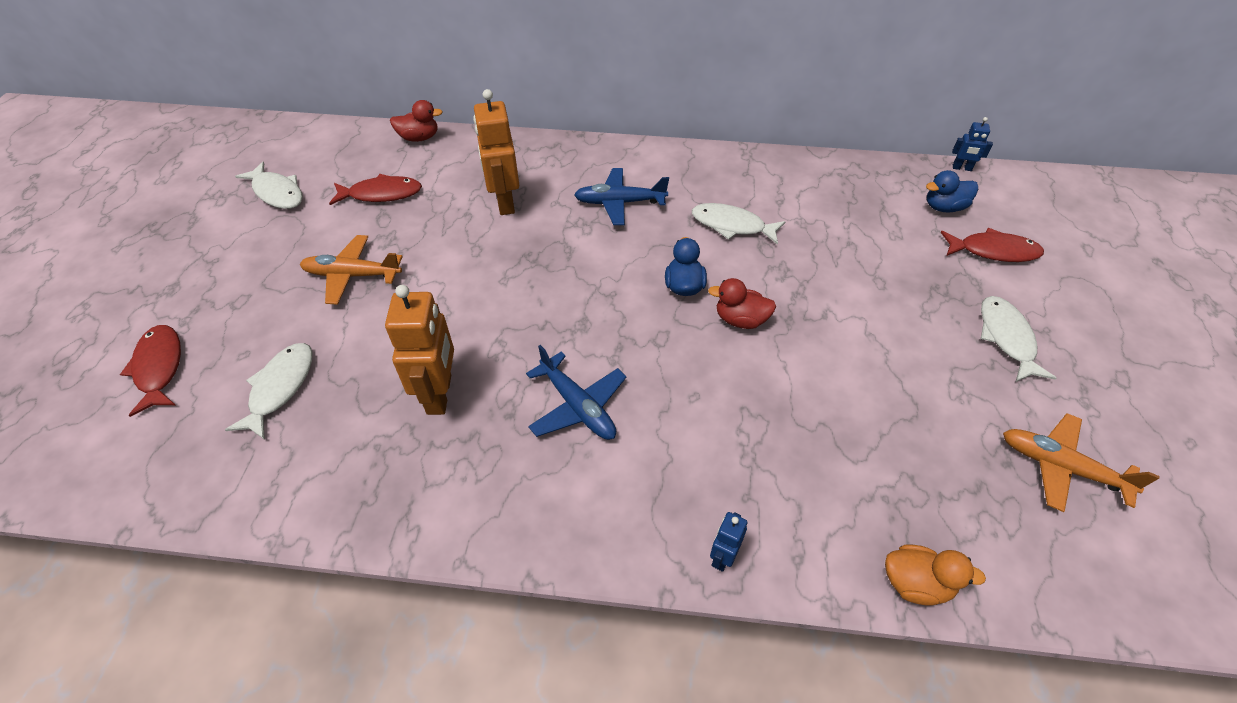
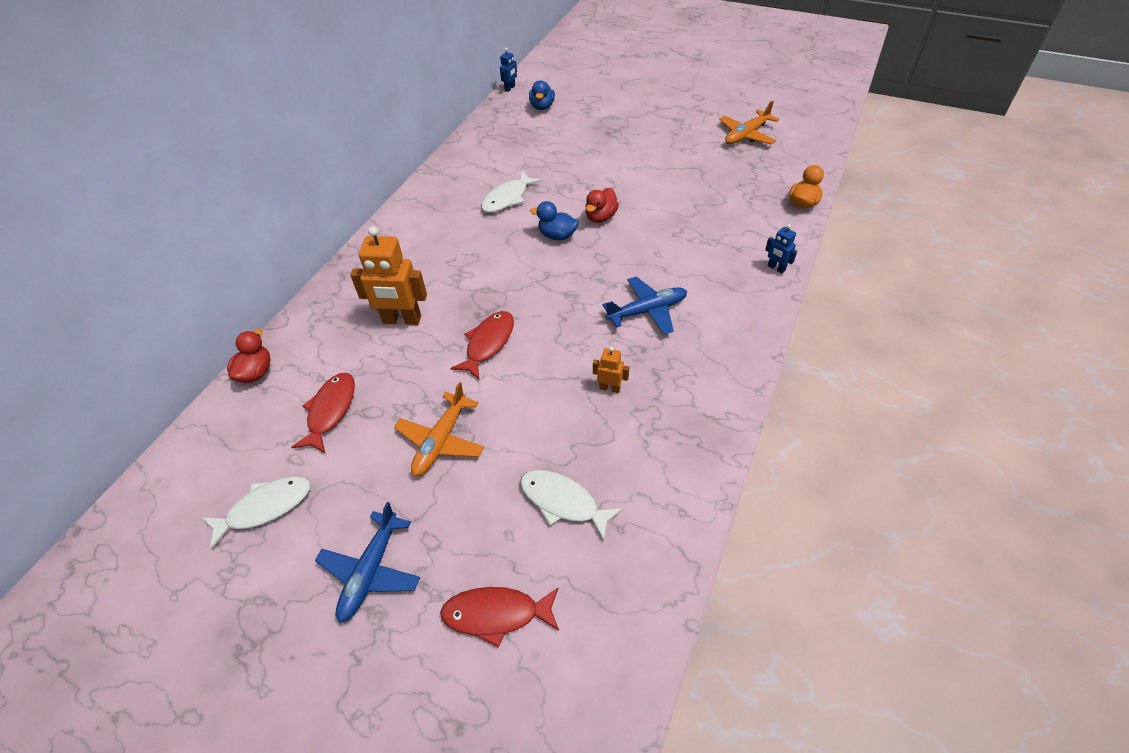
camera: 70 degrees left, 0 degrees up
orange robot [385,285,454,415] -> orange robot [593,346,629,393], size x0.49
blue plane [574,168,669,225] -> blue plane moved to [315,502,420,623]
red fish [941,228,1044,262] -> red fish moved to [450,311,514,379]
white fish [981,296,1056,382] -> none

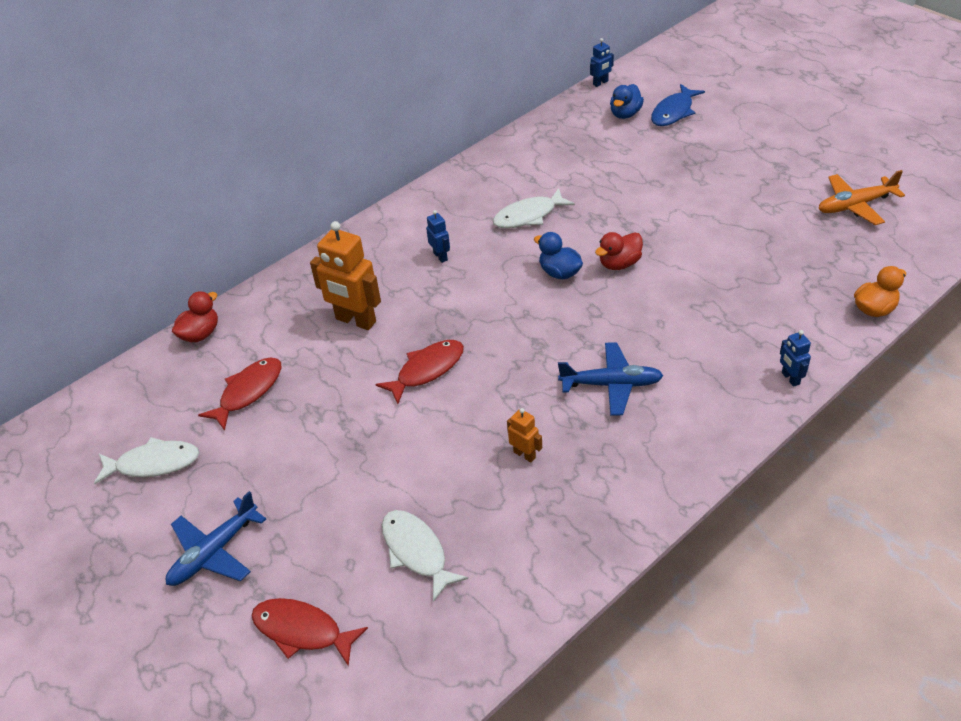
camera: 25 degrees right, 5 degrees down
orange plane [394,382,484,476] -> none
none -> blue robot [426,210,450,263]
none -> blue fish [651,84,705,126]

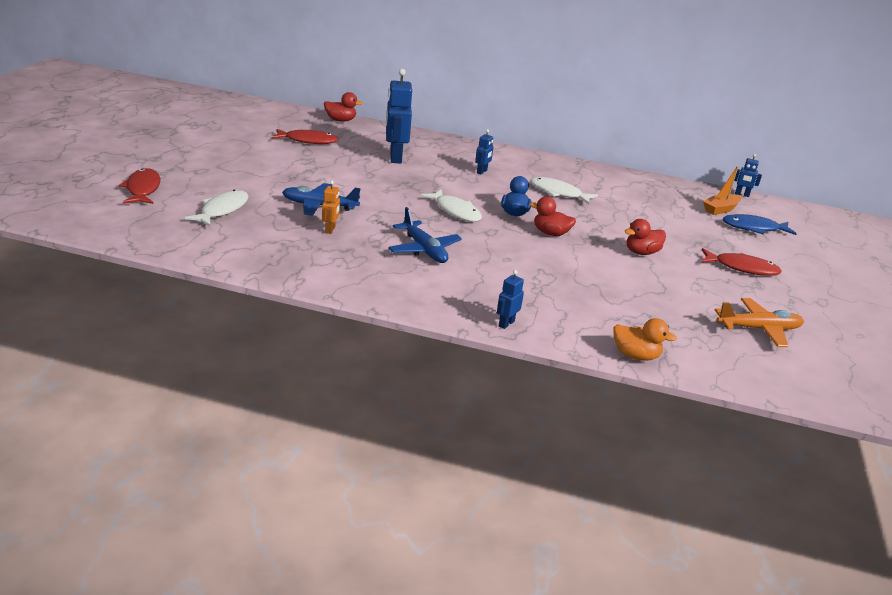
camera: 50 degrees right, 15 degrees down
white fish [94,437,200,484] -> white fish moved to [421,190,482,222]
blue plane [166,491,266,586] -> blue plane moved to [282,183,361,216]
orange robot [310,221,381,330] -> blue robot [386,69,412,164]
red fish [375,340,464,404] -> red fish moved to [701,248,782,276]
blue duck [610,84,644,119] -> orange boat [703,166,741,215]
orange plane [819,170,905,225] -> orange plane turned 135 degrees clockwise [715,298,804,347]
none -> red duck [625,219,666,255]

